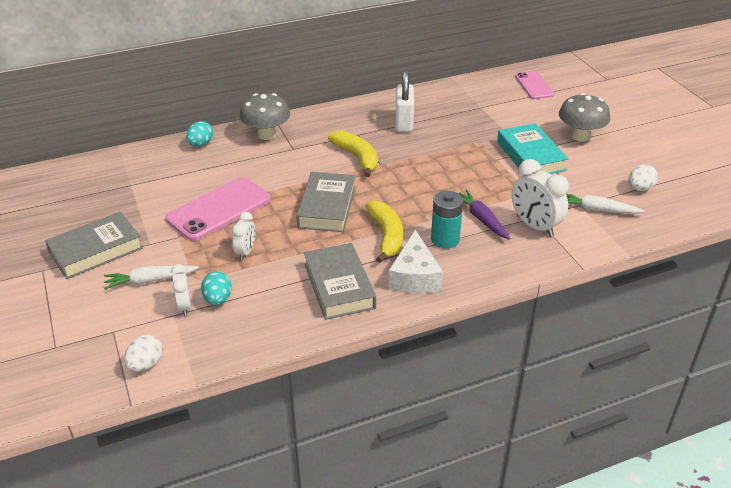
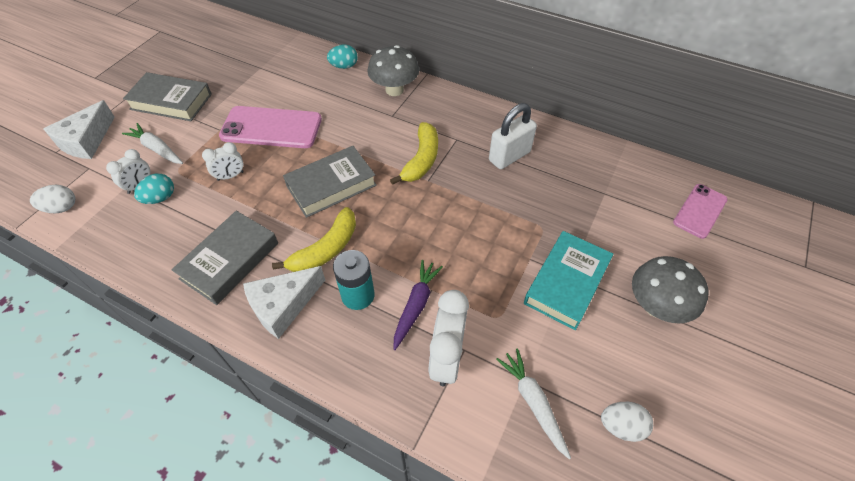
camera: 50 degrees right, 15 degrees up
none -> white cheese [43,100,115,159]

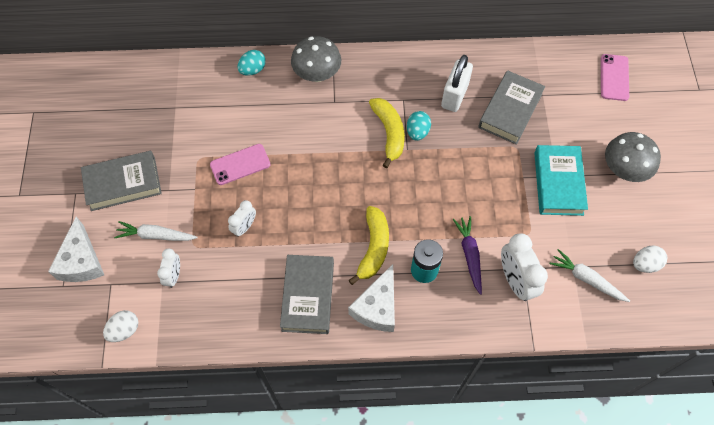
camera: 30 degrees left, 10 degrees up
turquoise egg [134,174,174,204] -> turquoise egg moved to [407,111,431,141]
pink phone [219,106,322,148] -> pink phone [210,144,271,185], size x0.61
grey book [283,146,377,218] -> grey book moved to [478,70,545,145]

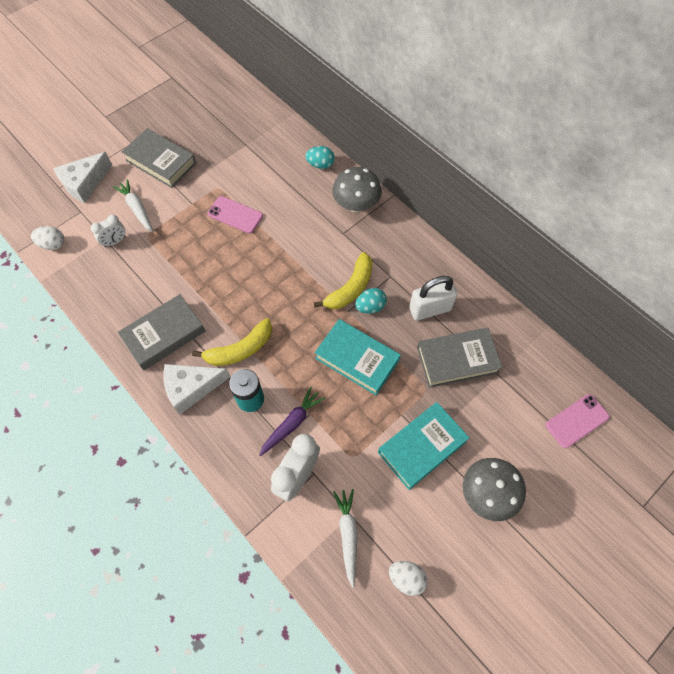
camera: 50 degrees right, 0 degrees up
white clock [228,200,256,237] -> none
none -> turquoise book [315,319,401,395]

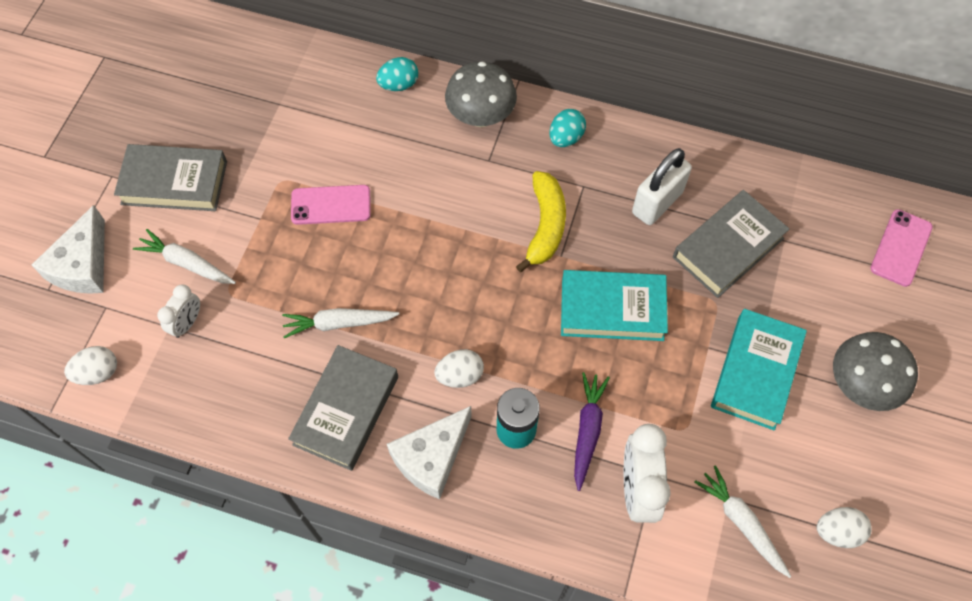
camera: 30 degrees left, 0 degrees up
yellow banana [192,318,272,366] -> white egg [434,349,484,388]
turquoise egg [355,288,387,314] -> turquoise egg moved to [550,109,586,147]
none -> white carrot [282,308,399,338]

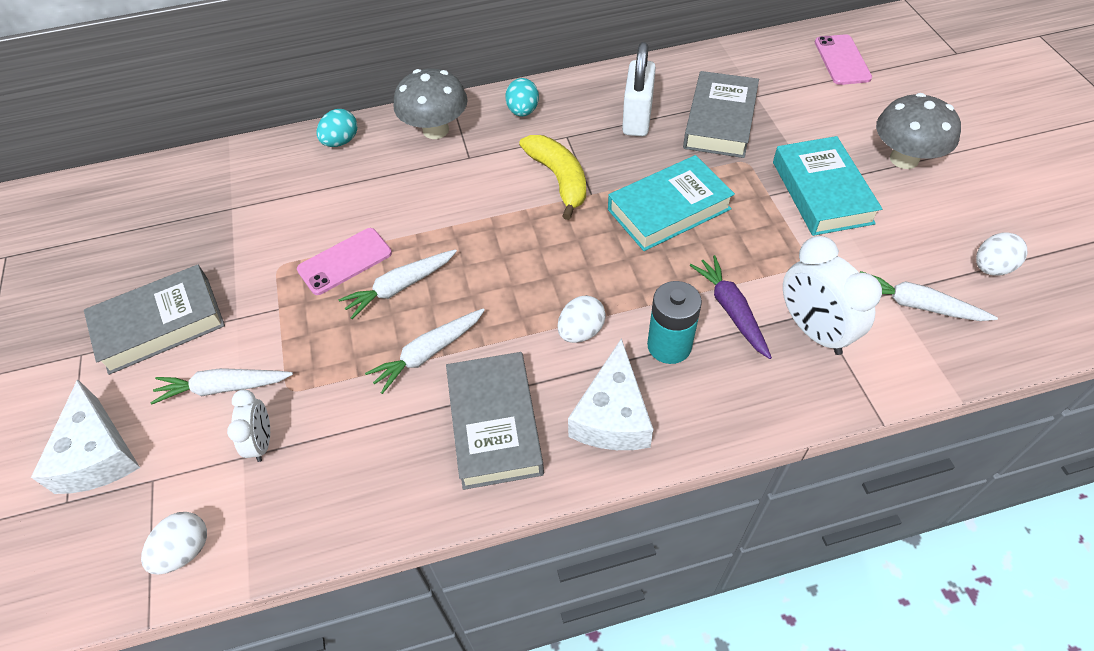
camera: 30 degrees left, 10 degrees down
none -> white carrot [338,249,457,319]

